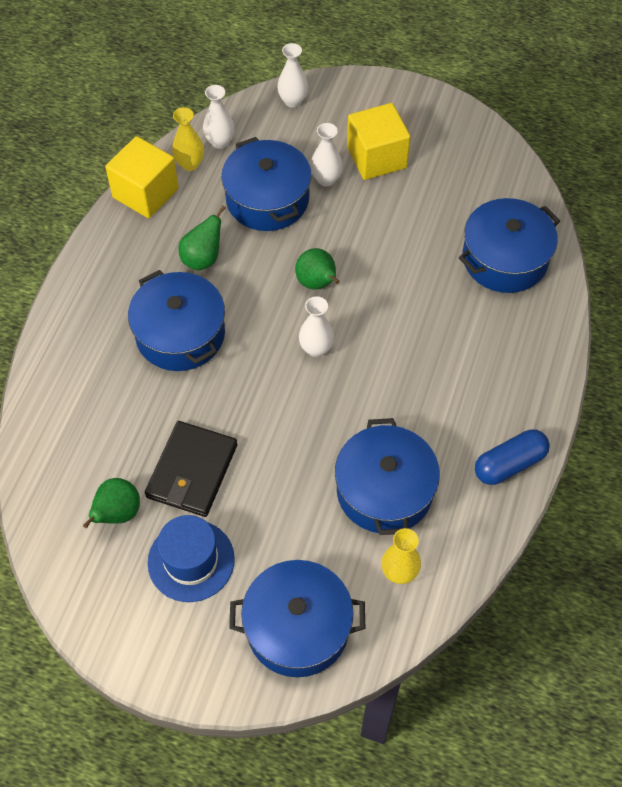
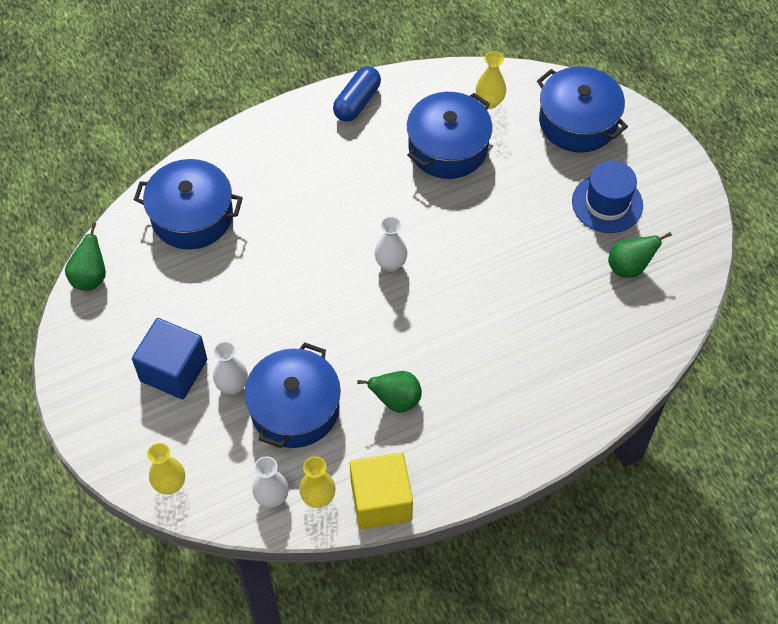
camera: 135 degrees left, 0 degrees up
blue pot [128,270,225,371] -> none
black wallet [145,421,237,517] -> none
white vase [277,43,308,108] -> yellow vase [147,443,185,495]
green pear [295,248,340,290] -> green pear moved to [65,222,106,291]
yellow cube [347,103,410,180] -> blue cube [132,318,207,400]
blue capsule [475,429,550,485] -> blue capsule turned 75 degrees counterclockwise [333,66,381,122]

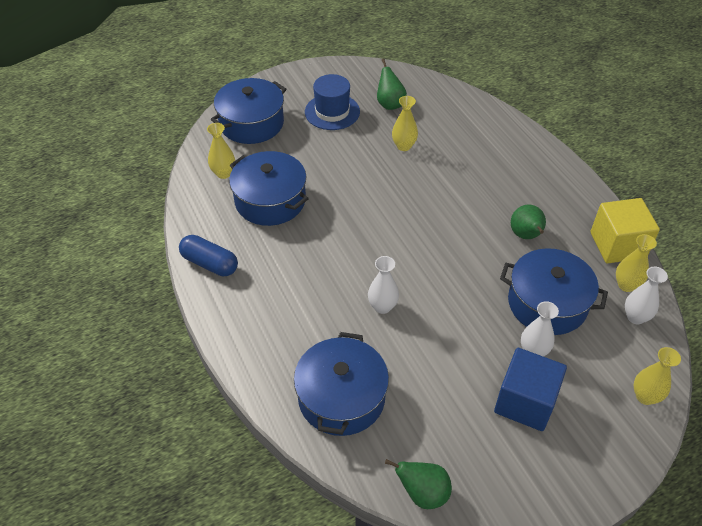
camera: 90 degrees left, 10 degrees down
white vase [375,216,407,272] -> white vase moved to [368,256,399,314]
none -> yellow vase [392,96,418,151]

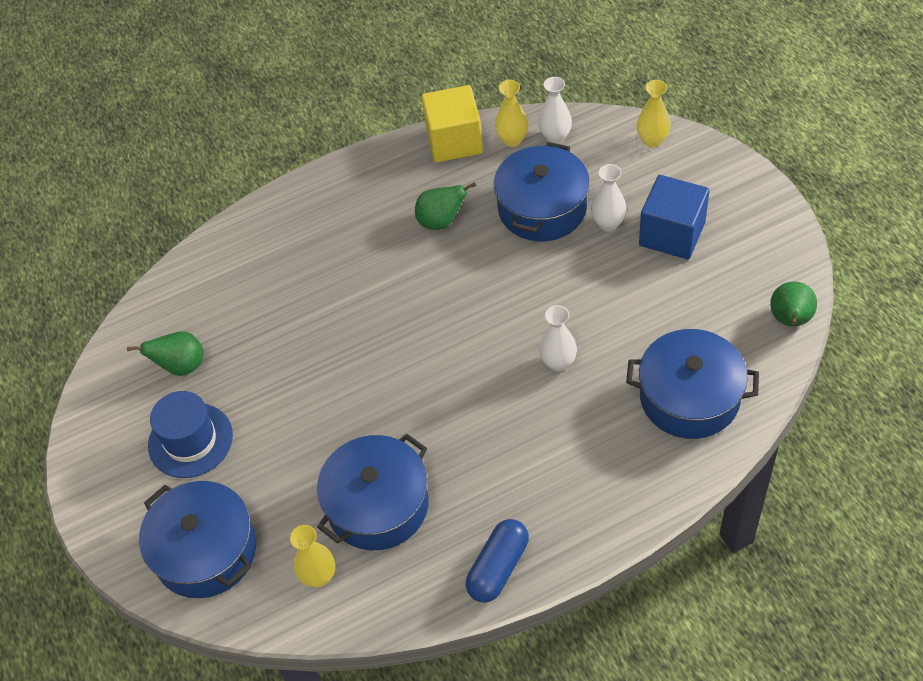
camera: 85 degrees left, 5 degrees up
yellow vase [392,96,418,151] -> none

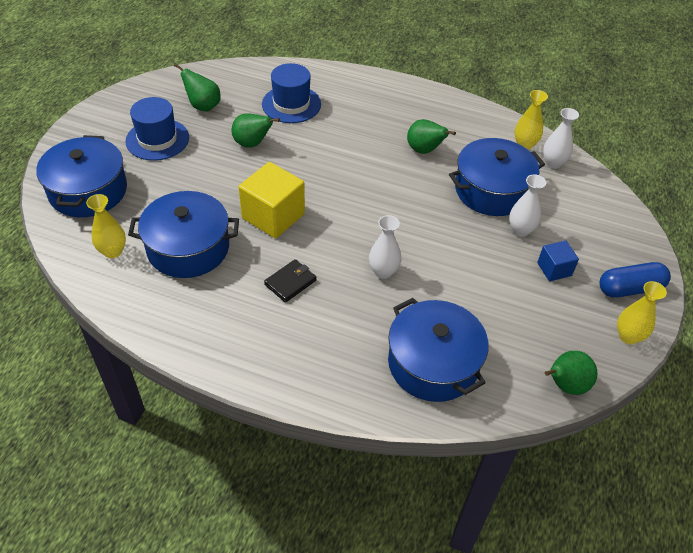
camera: 40 degrees right, 5 degrees down
yellow cube [422,85,483,163] -> yellow cube moved to [239,162,305,239]
blue capsule [466,519,529,603] -> blue capsule moved to [600,262,671,298]
yellow vase [637,80,671,148] -> yellow vase moved to [617,281,667,344]
blue cube [639,175,710,259] -> blue cube [537,241,579,281], size x0.55
none -> green pear [232,113,280,148]
none -> blue hat [262,63,321,123]
none -> black wallet [264,259,316,303]

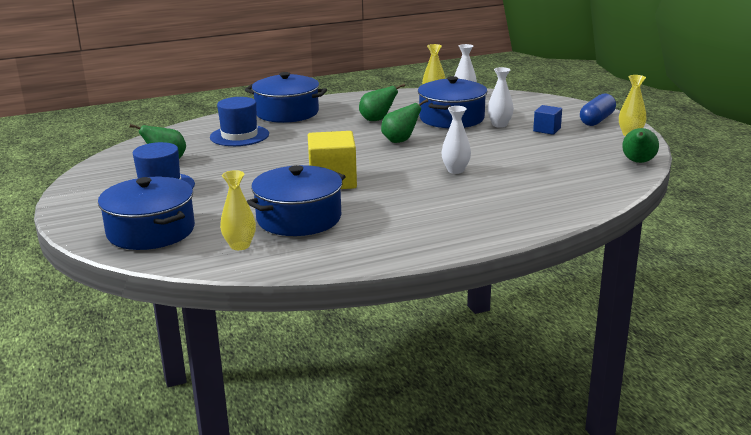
camera: 40 degrees left, 25 degrees down
green pear [232,113,280,148] -> green pear moved to [381,99,428,143]
black wallet [264,259,316,303] -> none
blue pot [388,298,488,402] -> blue pot moved to [245,72,327,123]

